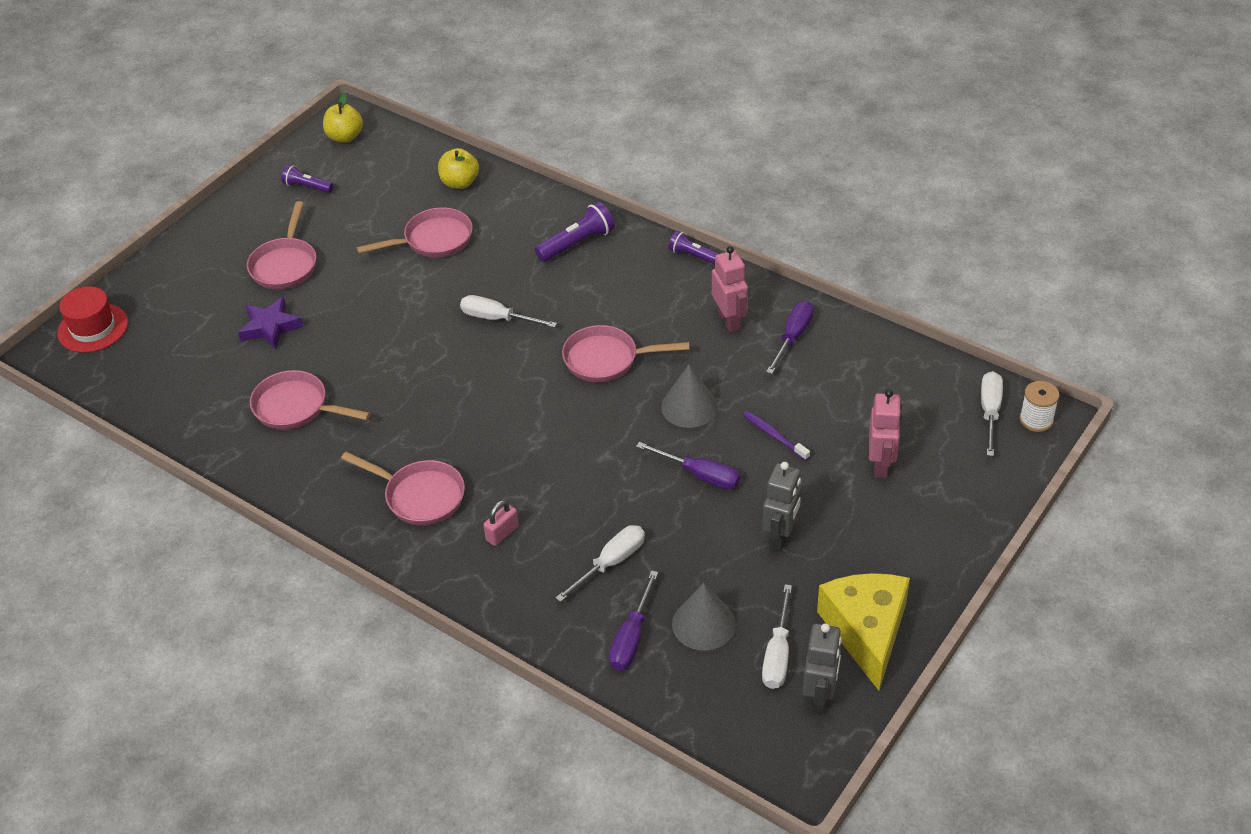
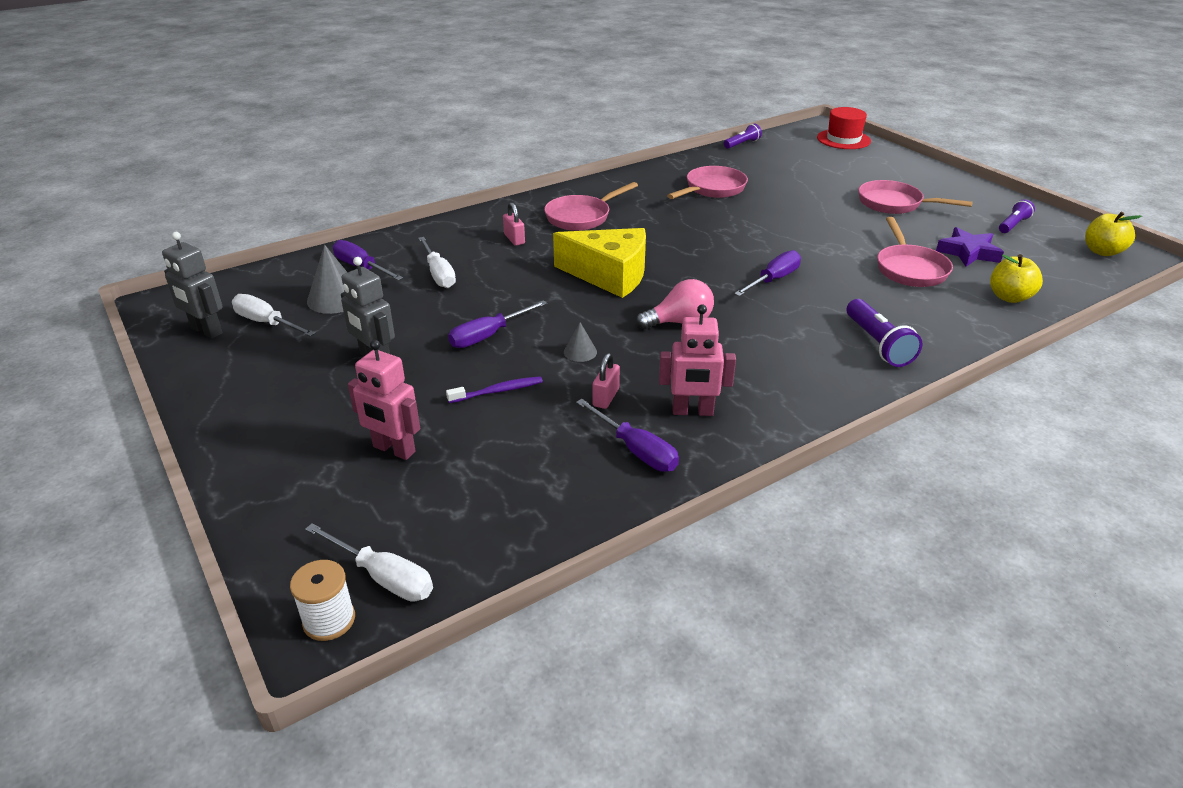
camera: 110 degrees right, 10 degrees down
purple star [238,297,303,349] -> purple star moved to [936,227,1004,267]
white screwdriver [460,295,557,328] -> purple screwdriver [734,250,801,296]
pink pan [562,325,690,383] -> pink light bulb [636,279,714,329]
grey cone [661,364,718,428] -> grey cone [564,322,597,362], size x0.54
purple flashlight [669,231,719,264] -> purple flashlight moved to [724,123,762,149]
yellow cheese [817,573,910,691] -> yellow cheese moved to [553,228,646,298]
none -> pink padlock [593,353,620,409]

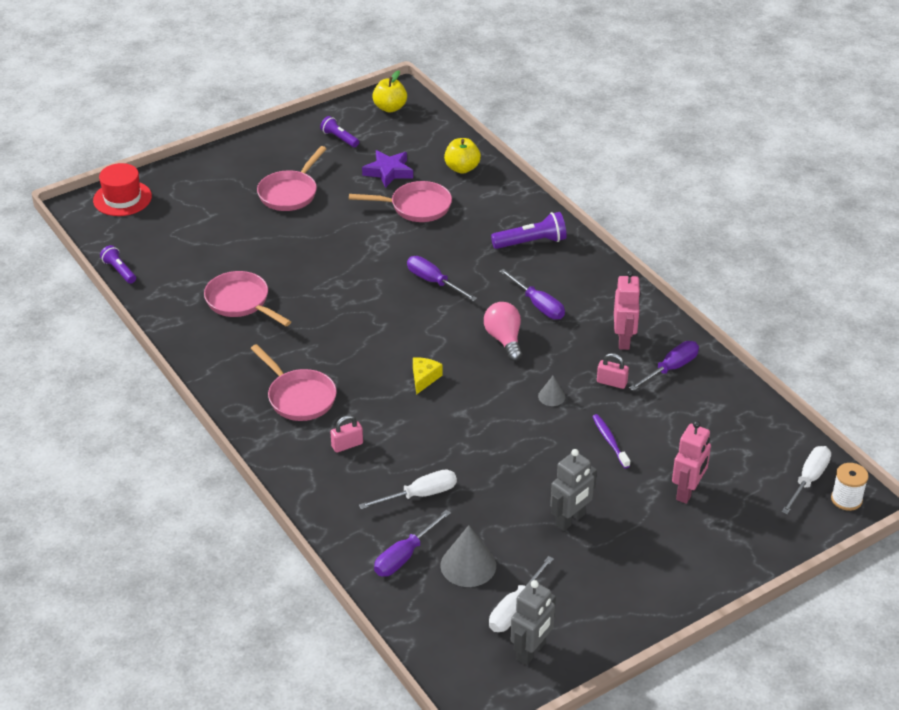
camera: 90 degrees left, 5 degrees up
purple screwdriver [448,300,548,348] -> purple screwdriver moved to [499,269,565,319]
yellow cheese [553,228,646,298] -> yellow cheese [413,358,442,395], size x0.44

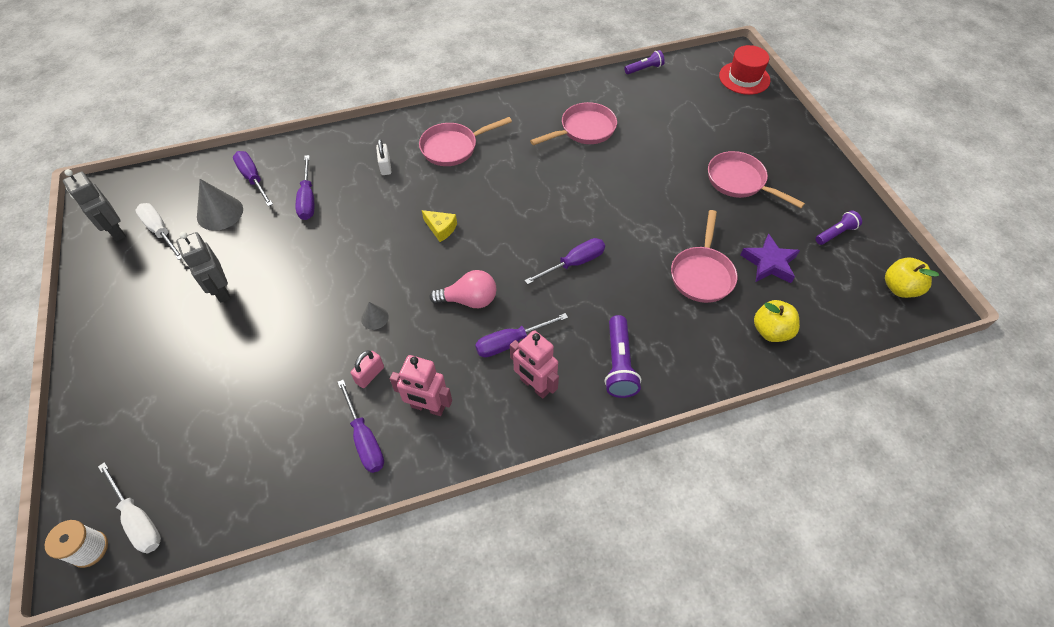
camera: 105 degrees right, 15 degrees up
pink padlock [330,415,363,453] -> white padlock [376,139,391,175]
white screwdriver [359,469,457,509] -> purple screwdriver [296,155,314,220]
purple toothbrush [592,414,630,468] -> none
pink robot [672,421,711,504] -> pink robot moved to [510,330,559,399]

